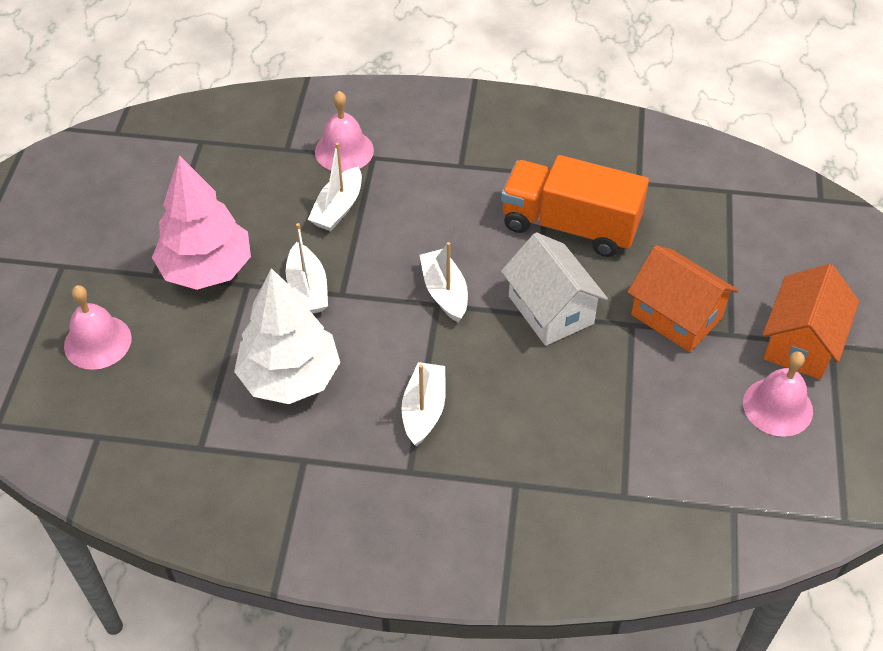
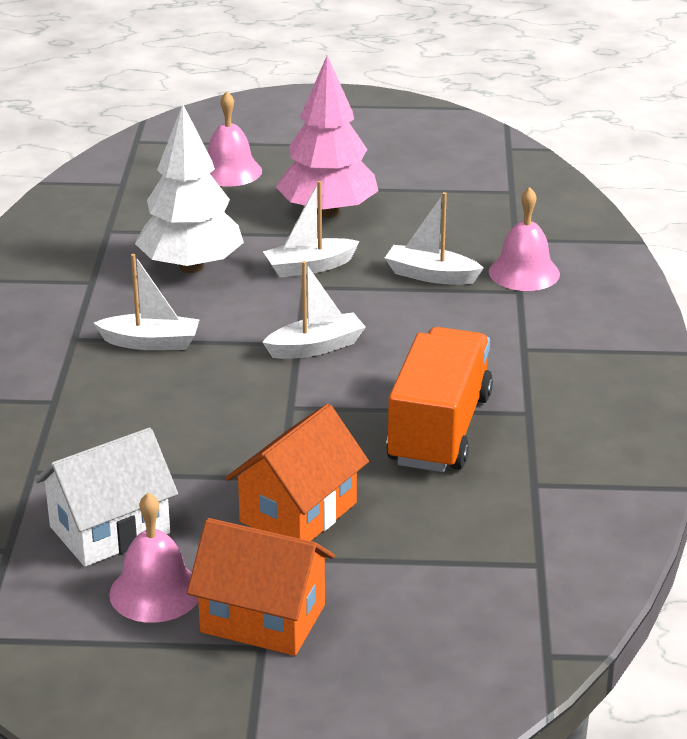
camera: 85 degrees right, 20 degrees down
white house [501,232,608,346] -> white house moved to [35,428,178,567]

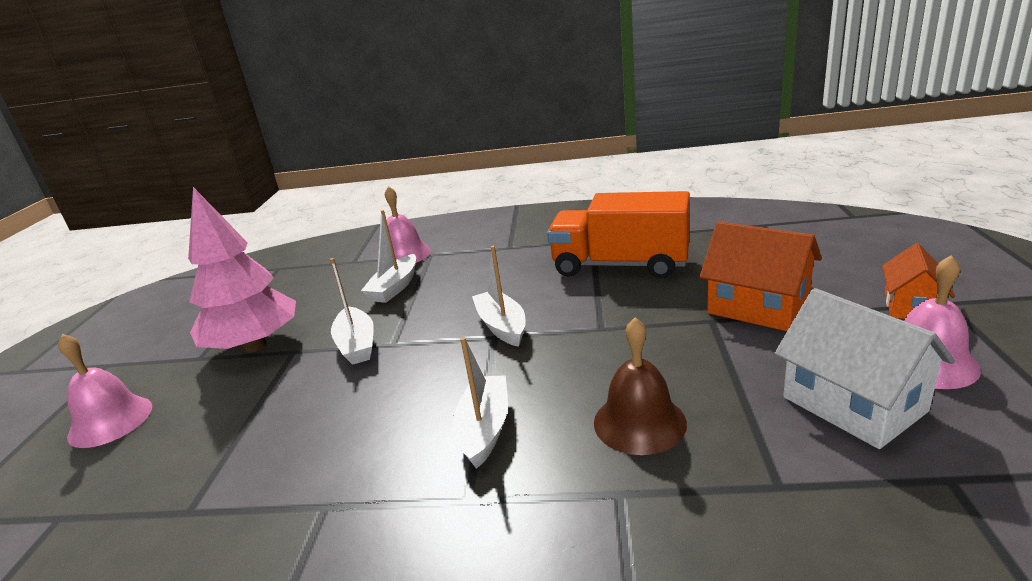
camera: 85 degrees left, 5 degrees down
white tree [135,104,244,273] -> none
orange house [187,518,335,656] -> orange house [882,243,955,319], size x0.62
none -> brown bell [594,317,687,455]

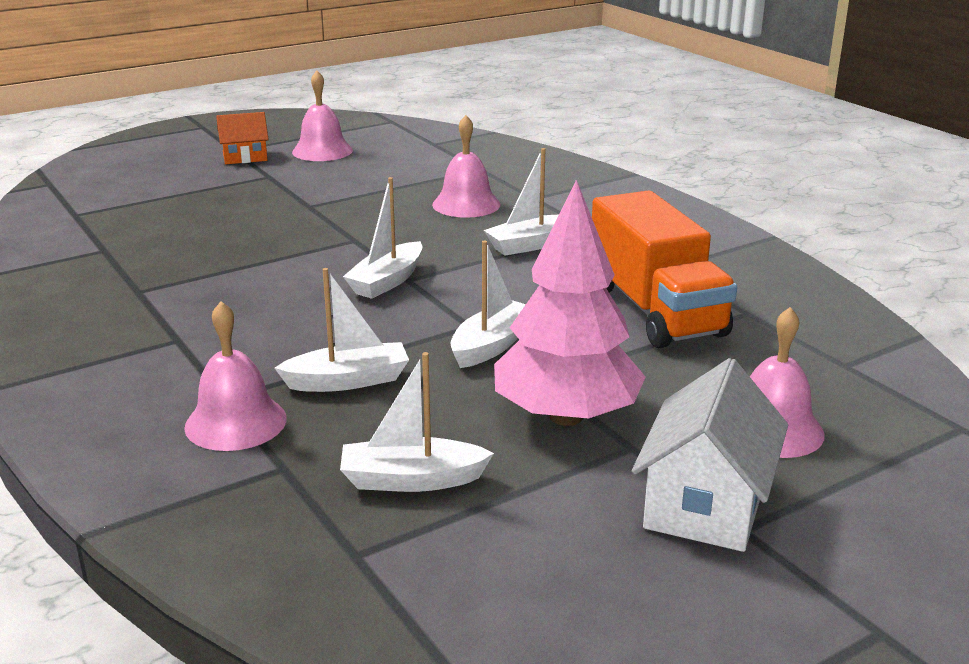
camera: 130 degrees left, 0 degrees up
orange truck [547,191,690,278] -> orange truck moved to [592,190,737,348]
brown bell [594,317,687,455] -> pink bell [432,115,500,218]
orange house [700,221,822,331] -> none
white house [775,288,955,449] -> white house moved to [632,358,788,552]
none -> white boat [340,352,494,492]

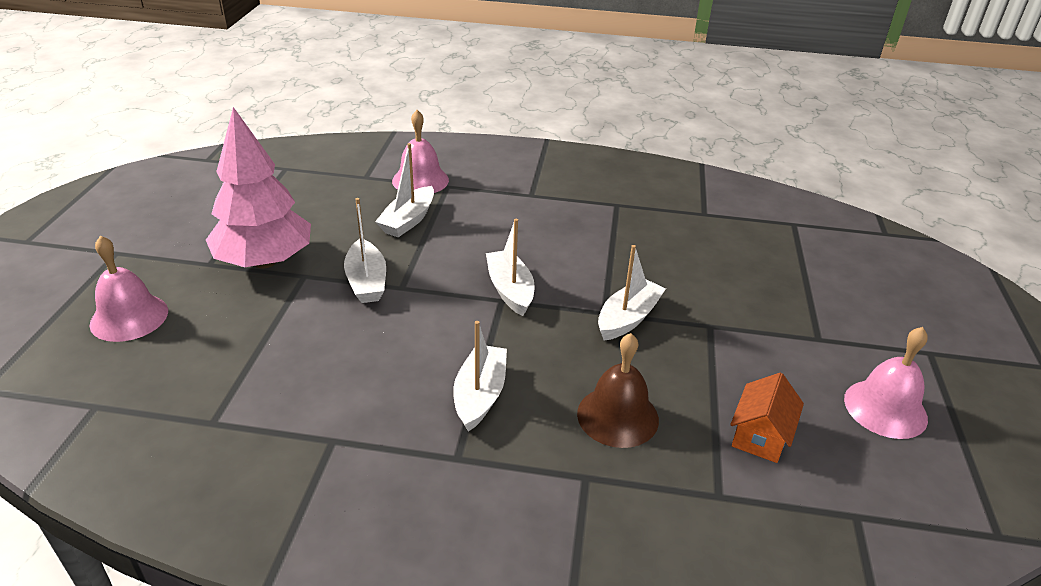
camera: 130 degrees right, 10 degrees up
orange house [216,112,269,164] -> orange house moved to [730,373,804,463]
white boat [340,352,494,492] -> white boat moved to [598,245,666,341]
pink bell [432,115,500,218] -> brown bell [577,333,659,448]
orange truck [592,190,737,348] -> none
white house [632,358,788,552] -> none

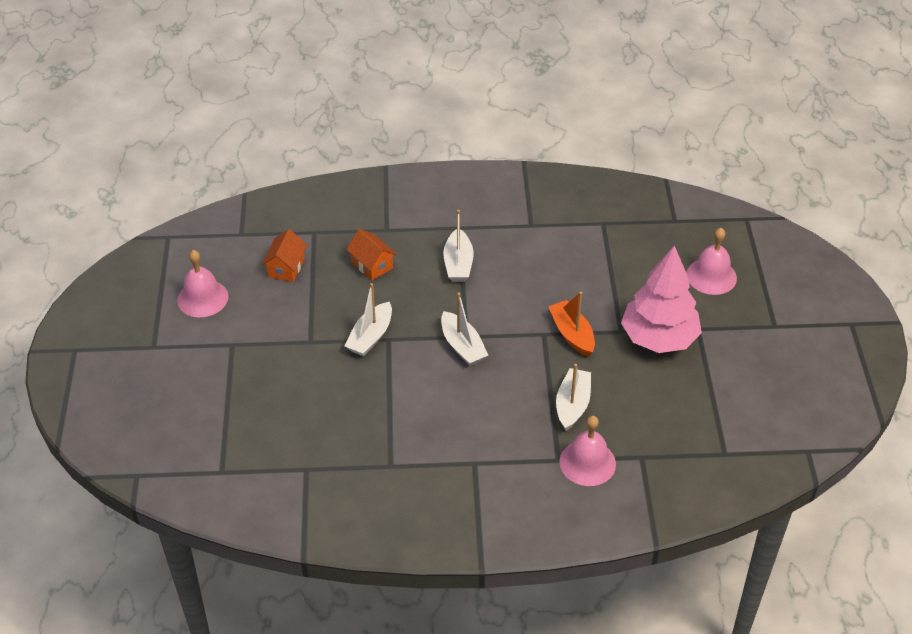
camera: 170 degrees right, 10 degrees up
white boat [344,198,386,303] -> orange boat [548,292,595,357]
brown bell [577,333,659,448] -> orange house [346,229,397,280]

